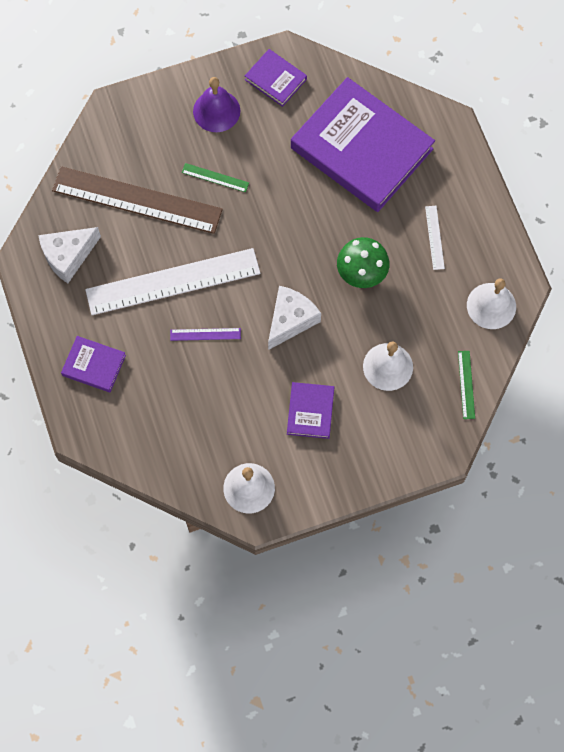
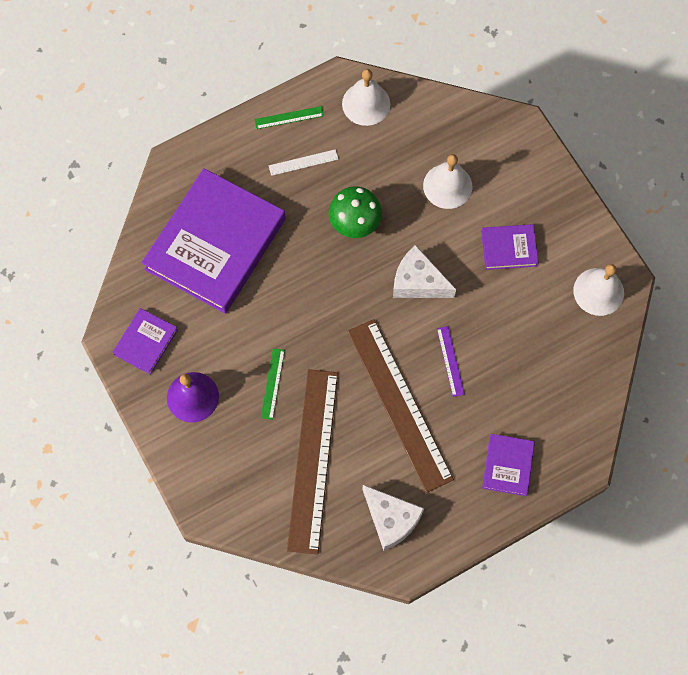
camera: 100 degrees left, 0 degrees up
white ruler [85,248,260,315] -> brown ruler [347,319,454,493]
green ruler [458,351,475,419] -> green ruler moved to [254,106,324,129]

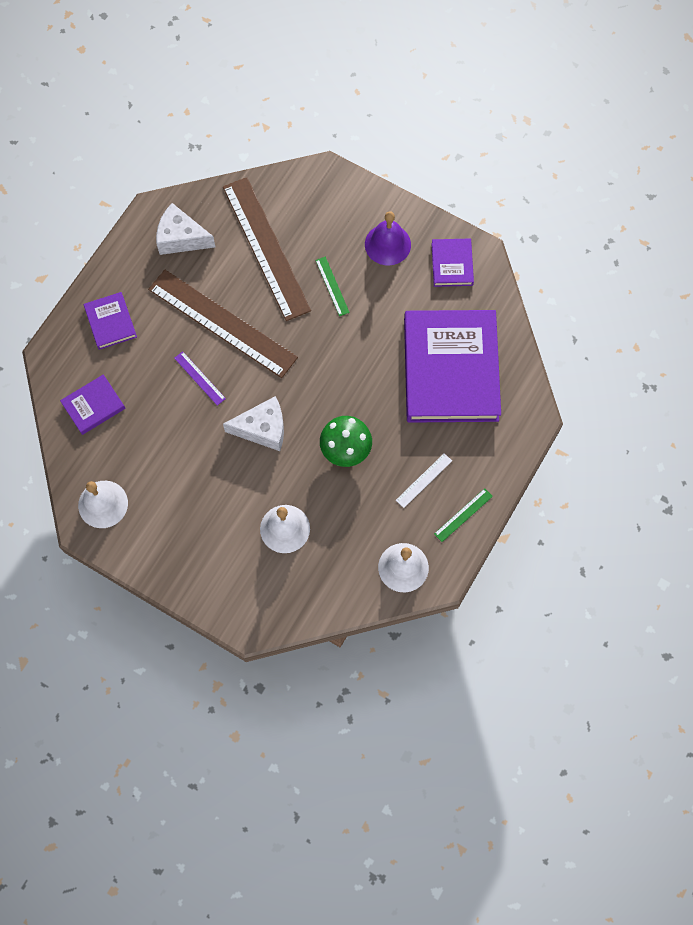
camera: 150 degrees right, 0 degrees up
purple book [481,224,539,270] -> purple book moved to [60,374,125,435]

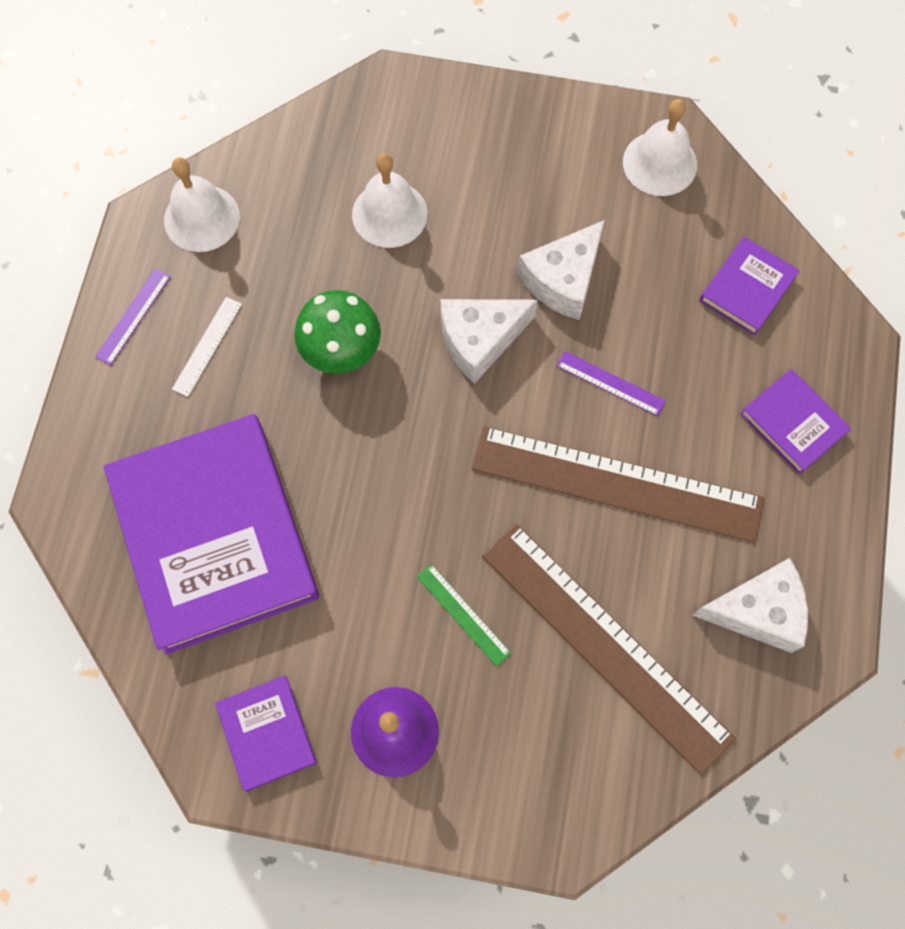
camera: 160 degrees right, 0 degrees up
green ruler [434,488,493,542] -> purple ruler [95,268,171,365]
none -> white cheese [518,220,605,320]

